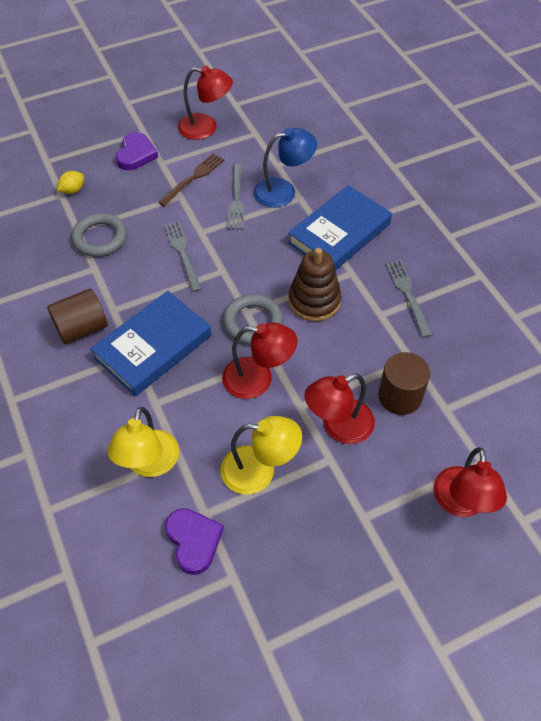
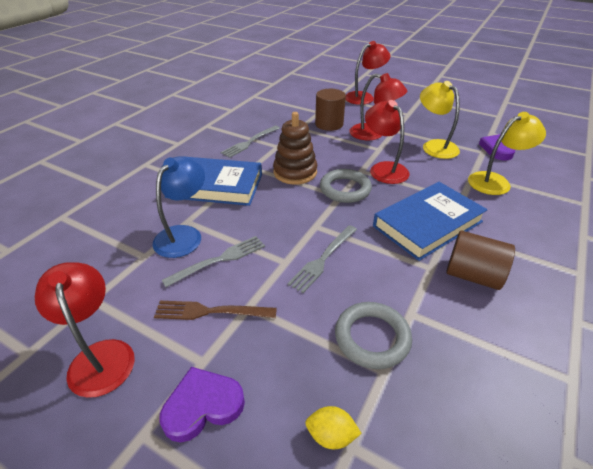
camera: 125 degrees left, 15 degrees down
blue book [90,291,211,397] -> blue book turned 45 degrees counterclockwise [373,182,488,261]
blue lamp [253,128,317,208] -> blue lamp turned 75 degrees clockwise [153,156,205,258]

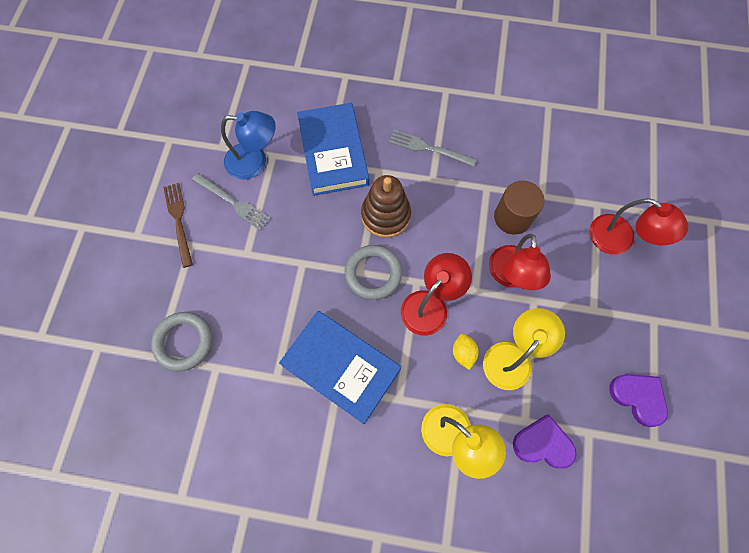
camera: 70 degrees right, 30 degrees up
red lamp [35,262,135,398] -> none
purple heart [159,367,245,443] -> purple heart moved to [609,374,668,427]
grey fork [287,225,357,293] -> none
yellow lemon [305,406,362,449] -> yellow lemon moved to [453,334,479,370]
brown cylinder [446,231,515,290] -> none

